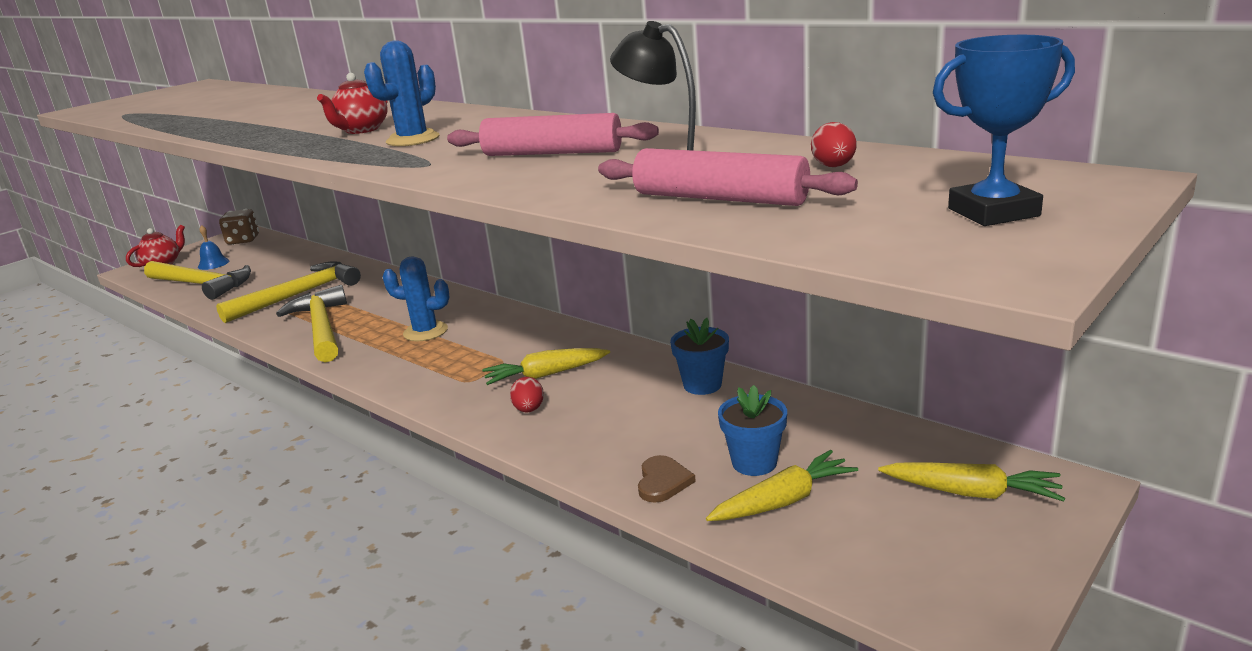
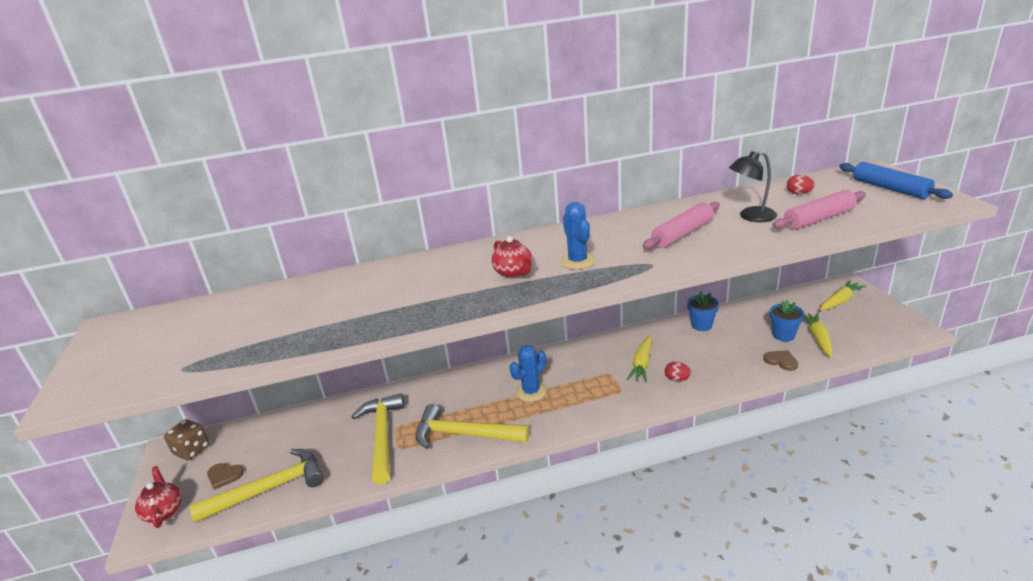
camera: 55 degrees left, 5 degrees up
blue bell [198,225,229,270] -> brown heart [207,463,244,490]
blue trophy [933,35,1075,226] -> blue rolling pin [839,162,953,199]

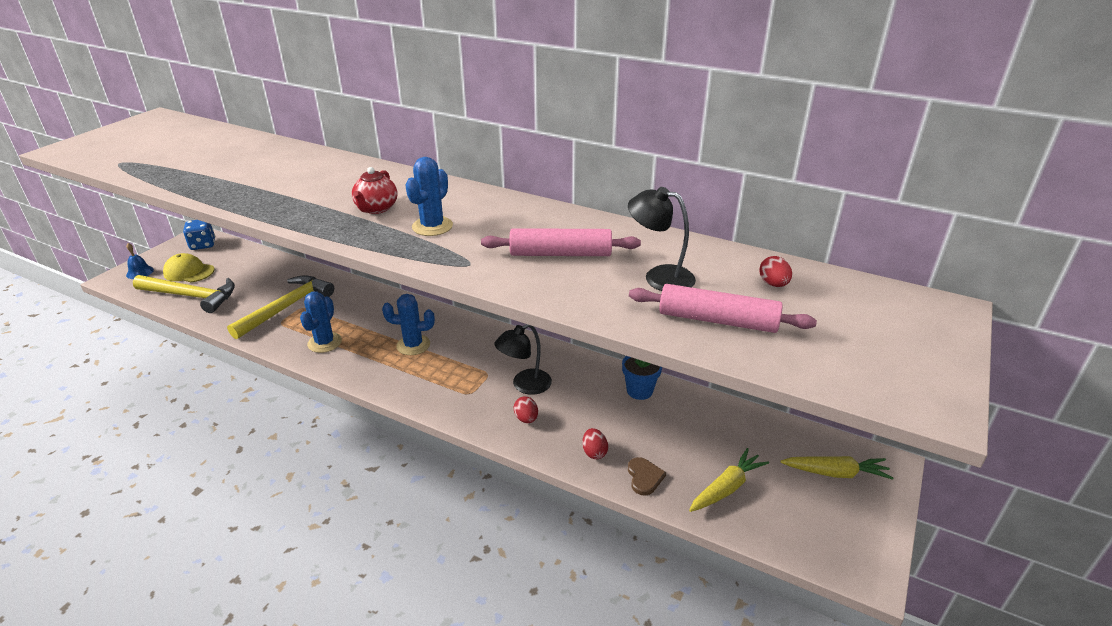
camera: 40 degrees right, 5 degrees up
red teapot [135,466,182,528] -> blue bell [126,243,154,279]
brown dice [164,419,209,460] -> blue dice [183,220,215,250]
brown heart [207,463,244,490] -> yellow cap [163,253,215,282]
yellow hammer [416,404,529,449] -> blue cactus [300,291,342,353]
yellow carrot [627,335,652,383] -> black lamp [494,324,552,395]
blue flower pot [770,300,804,342] -> none
blue rolling pin [839,162,953,199] -> none
none -> red egg [582,428,608,459]

